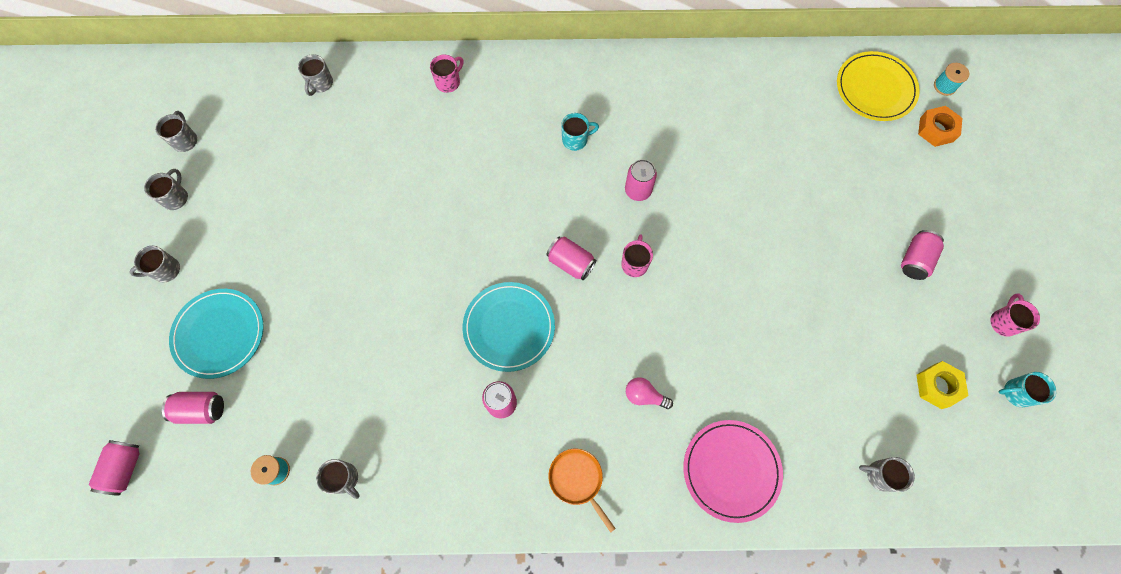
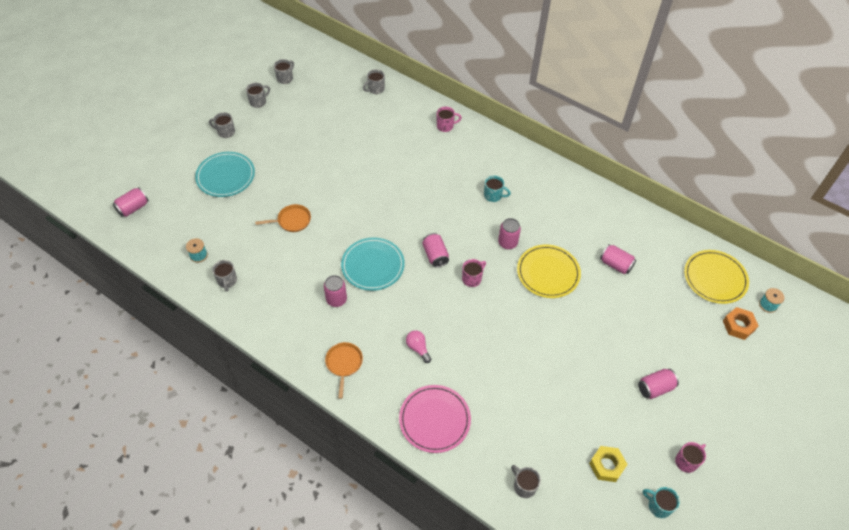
camera: 35 degrees right, 15 degrees down
pink can [162,392,224,424] -> pink can moved to [600,244,636,274]
none -> orange pan [255,204,311,232]
none -> yellow plate [517,245,581,298]

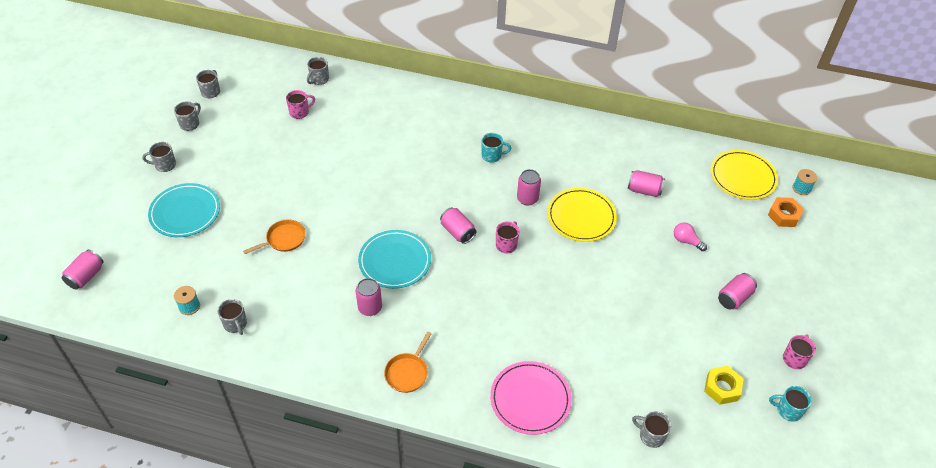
camera: 20 degrees left, 5 degrees down
orange pan [325,342,363,399] -> orange pan turned 135 degrees counterclockwise [384,332,432,393]
pink light bulb [406,330,431,363] -> pink light bulb moved to [674,222,707,251]
pink mug [437,106,462,132] -> pink mug moved to [286,90,315,119]

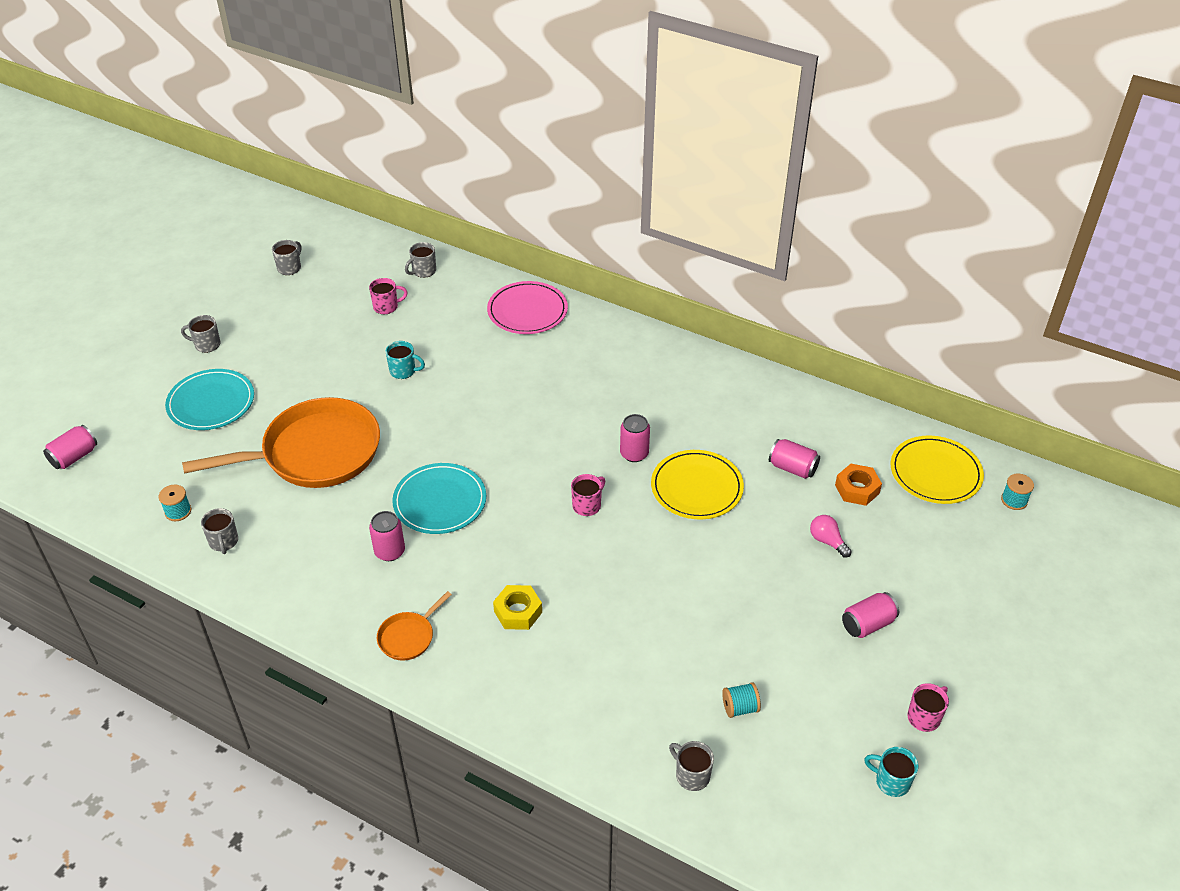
camera: 15 degrees right, 5 degrees down
grey mug [174,102,201,131] -> none
orange pan [243,219,306,254] -> orange pan [182,397,380,488], size x2.37
pink can [440,208,476,244] -> none
turquoise mug [482,133,511,163] -> turquoise mug moved to [386,341,425,379]
pink plate [490,361,572,435] -> pink plate moved to [487,281,568,334]
yellow nut [704,366,744,405] -> yellow nut moved to [493,585,542,630]
orange nut [768,197,804,227] -> orange nut moved to [835,464,882,506]
none -> turquoise spool [722,682,761,718]

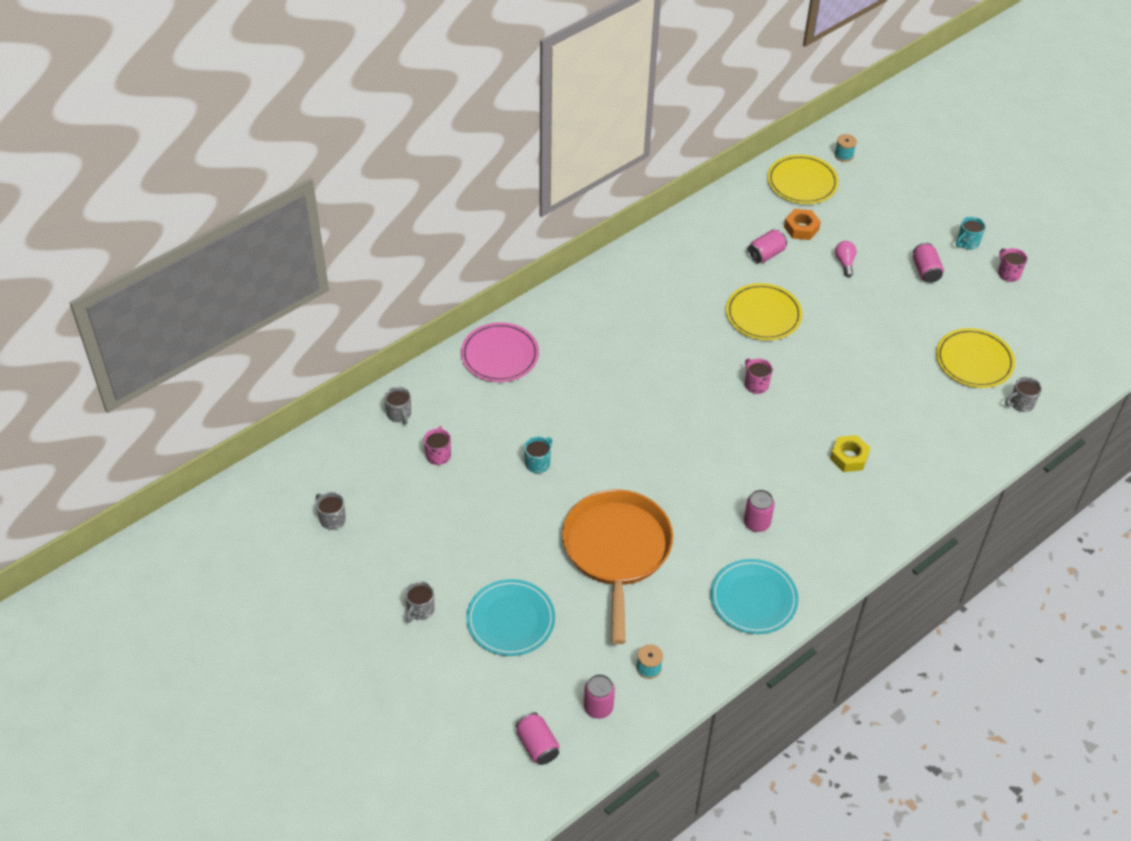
camera: 70 degrees left, 5 degrees up
grey mug [201,508,238,554] -> none
orange pan [377,591,452,660] -> none
turquoise plate [392,463,486,534] -> turquoise plate moved to [711,559,798,634]
pink can [620,414,650,462] -> pink can moved to [584,674,615,719]
turquoise spool [722,682,761,718] -> yellow plate [936,328,1015,388]
pink light bulb [810,515,852,558] -> pink light bulb turned 105 degrees clockwise [835,241,856,277]
turquoise mug [864,747,918,797] -> turquoise mug moved to [956,216,986,250]

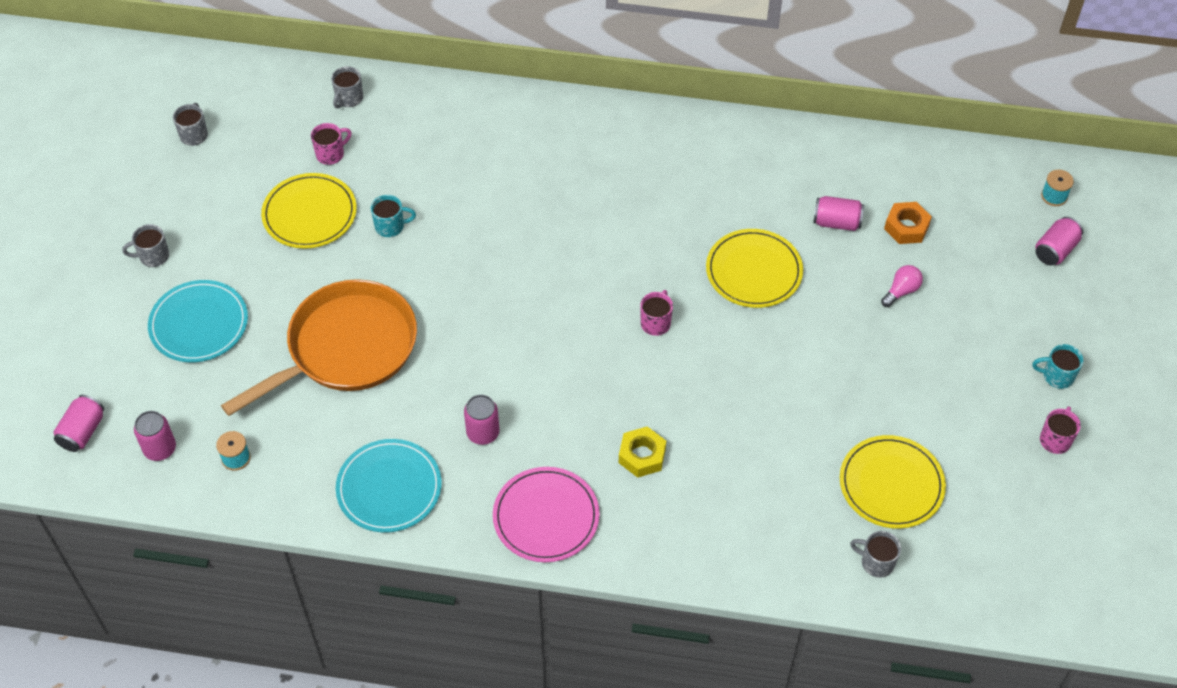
camera: 50 degrees right, 5 degrees up
pink plate [461,322,539,382] -> pink plate moved to [493,467,600,562]
yellow plate [767,155,839,204] -> yellow plate moved to [261,173,357,249]
pink can [913,243,944,283] -> pink can moved to [1035,217,1083,266]

